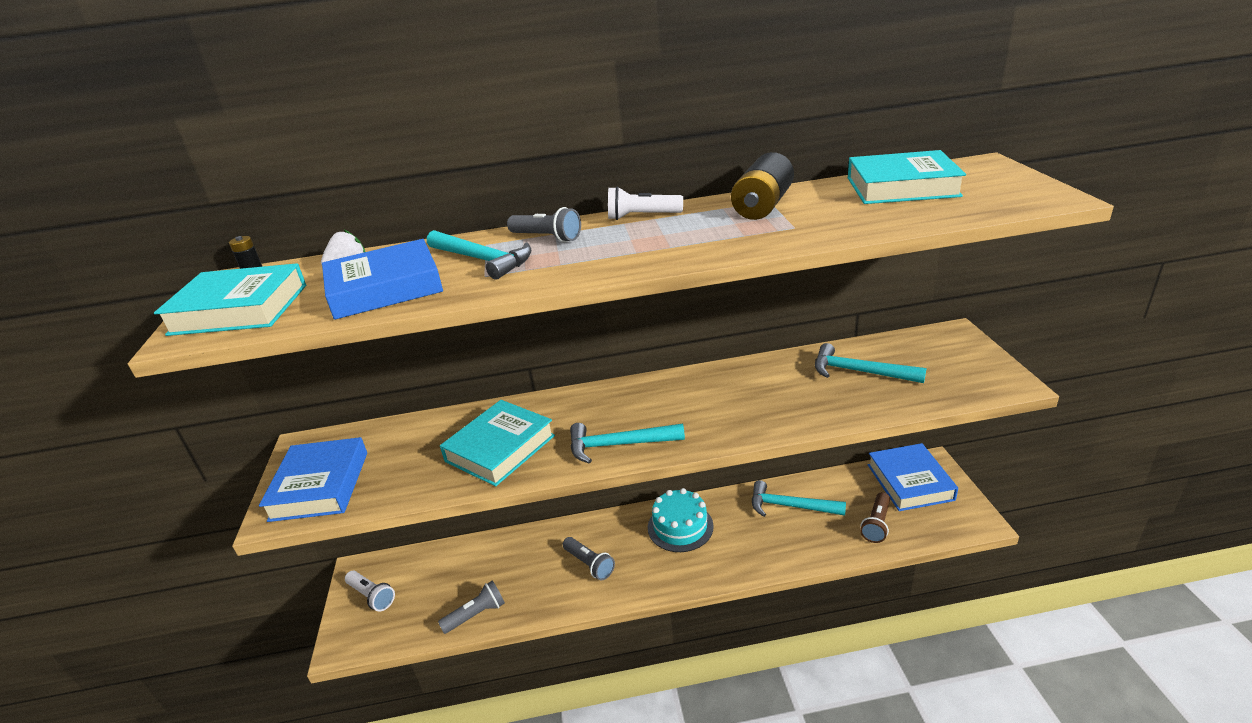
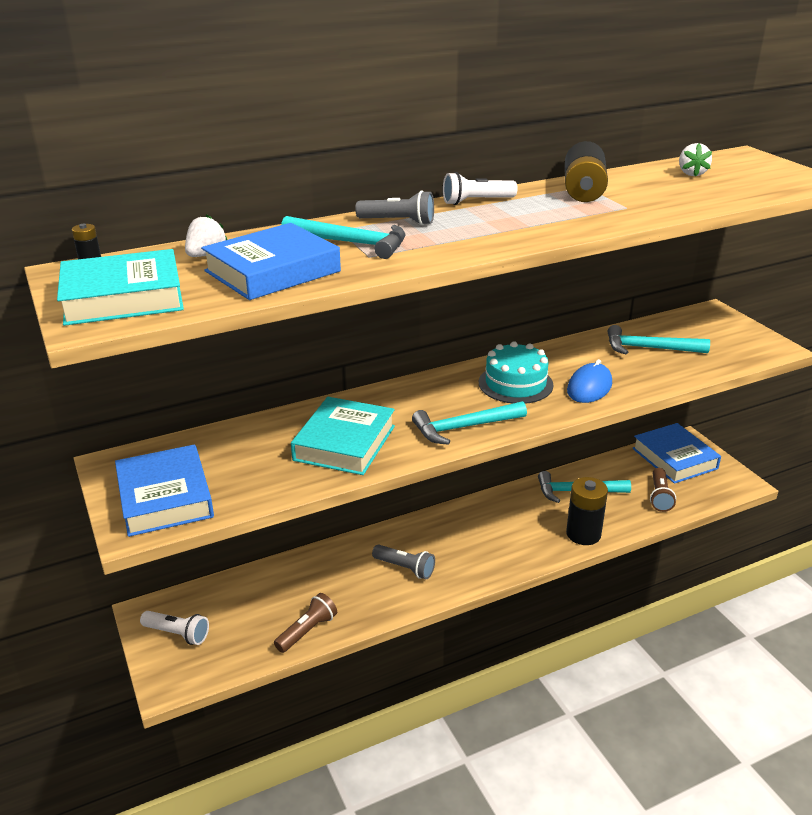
camera: 20 degrees left, 0 degrees up
grey flashlight [438,580,505,634] -> brown flashlight [274,593,337,653]
turquoise cake [648,488,714,552] -> turquoise cake moved to [479,341,553,404]
turquoise book [848,150,966,204] -> white strawberry [679,143,712,177]
none -> black battery [566,477,608,545]
none -> blue mouse [567,359,612,403]

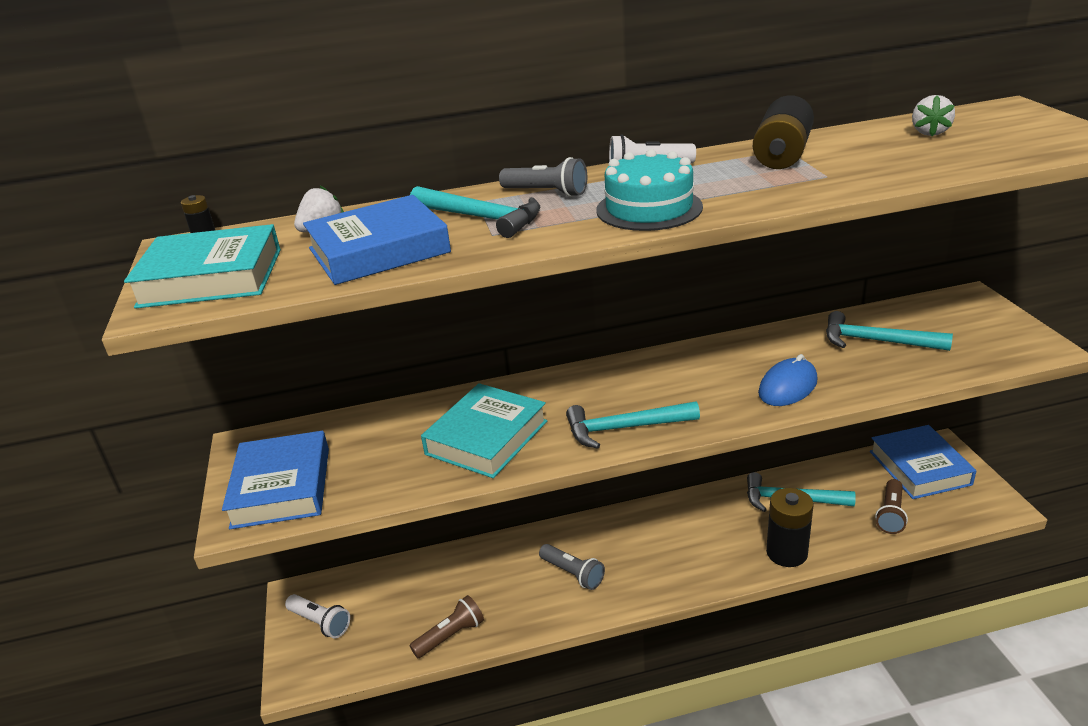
camera: 15 degrees right, 0 degrees up
turquoise cake [479,341,553,404] -> turquoise cake moved to [596,149,703,231]

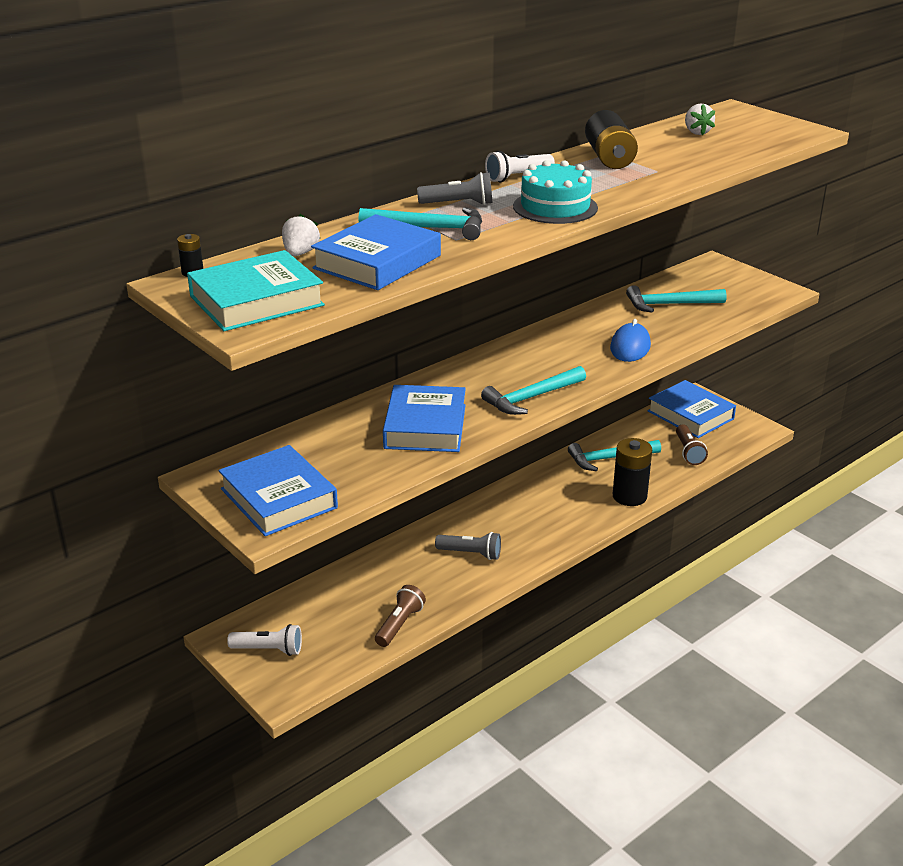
camera: 30 degrees left, 0 degrees up
turquoise book [421,383,547,478] -> blue book [383,385,466,452]

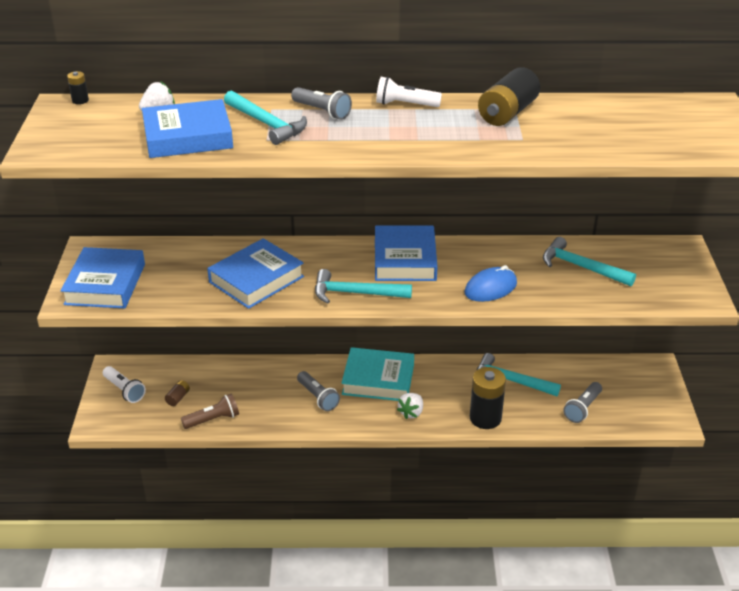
camera: 40 degrees right, 5 degrees up
turquoise book [187,250,325,331] -> turquoise book moved to [341,347,414,401]
turquoise cake [513,160,598,224] -> none
blue book [648,380,736,438] -> blue book moved to [375,226,438,281]
brown flashlight [676,425,708,465] -> grey flashlight [563,382,602,423]
white strawberry [685,103,715,135] -> white strawberry moved to [397,393,423,419]
none -> brown battery [165,380,190,406]

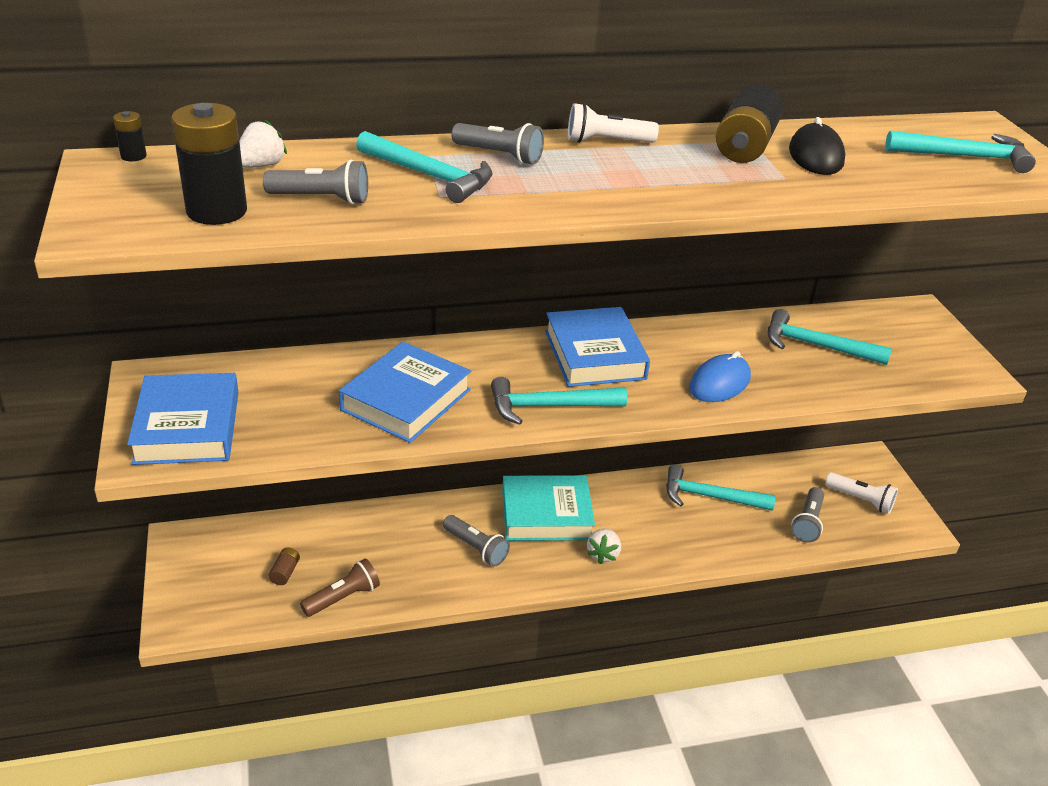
camera: 15 degrees left, 0 degrees up
white flashlight [103,366,146,403] -> white flashlight moved to [825,472,898,514]
blue book [142,99,233,158] -> grey flashlight [263,160,368,205]
black battery [470,367,506,429] -> black battery moved to [171,103,247,225]
none -> black mouse [789,117,845,175]
none -> turquoise hammer [885,131,1036,173]

